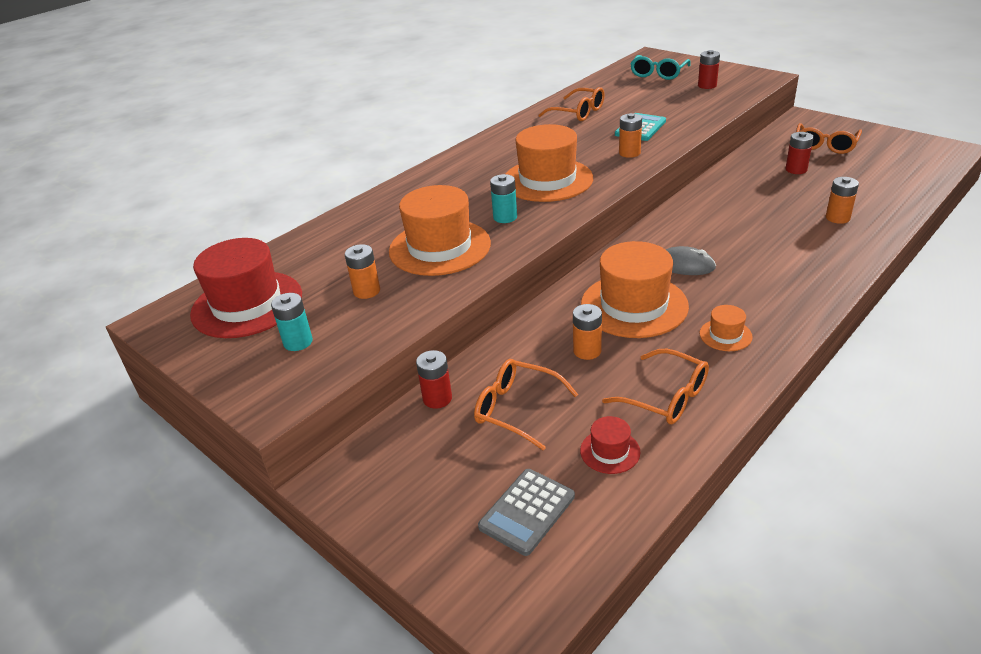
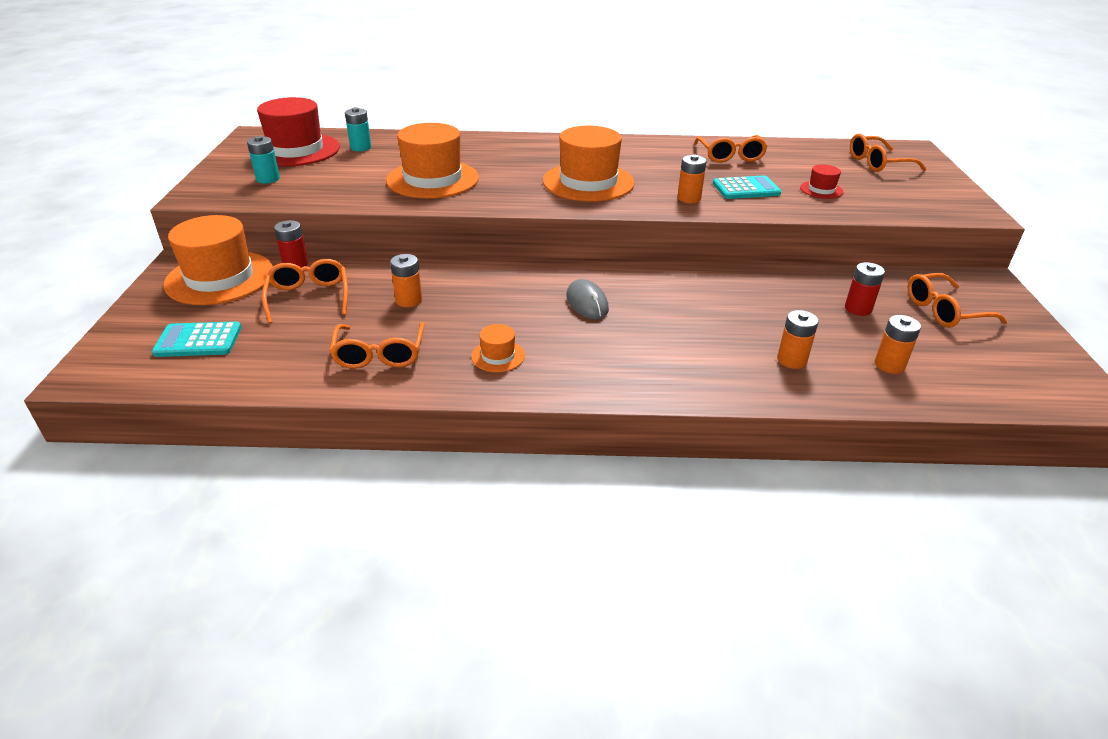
camera: 45 degrees right, 0 degrees up
orange battery [345,244,380,299] -> orange battery moved to [875,315,921,374]
grey calculator [478,469,575,556] -> turquoise calculator [152,322,241,357]
turquoise battery [490,174,517,223] -> turquoise battery moved to [345,107,371,151]
red hat [580,416,640,474] -> red hat moved to [800,164,843,199]
orange hat [581,241,689,338] -> orange hat moved to [164,215,273,305]
turquoise glasses [630,55,691,80] -> orange glasses [850,134,927,172]
red battery [698,50,720,89] -> none

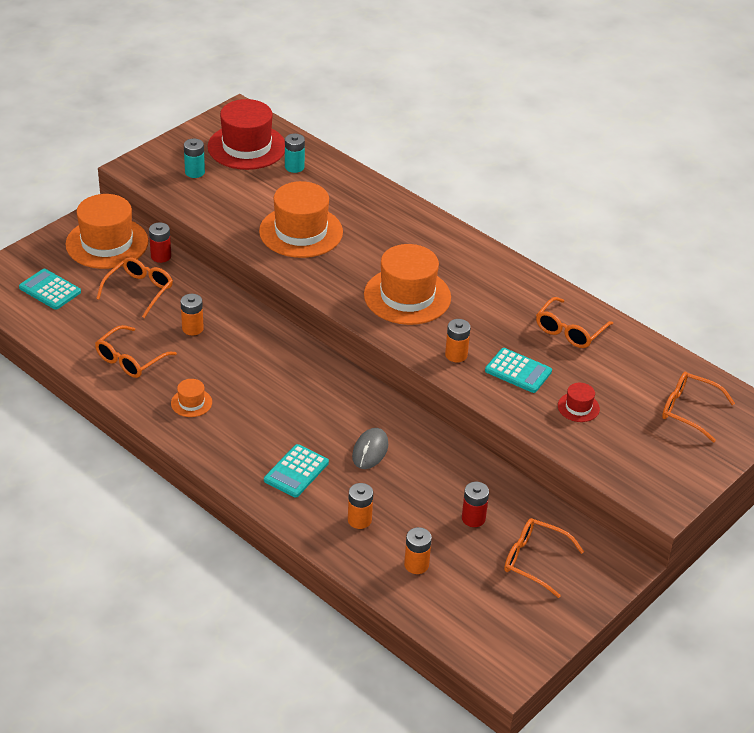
camera: 40 degrees right, 5 degrees up
grey mouse [566,279,609,320] -> grey mouse moved to [352,428,388,469]
none -> turquoise calculator [264,444,329,497]

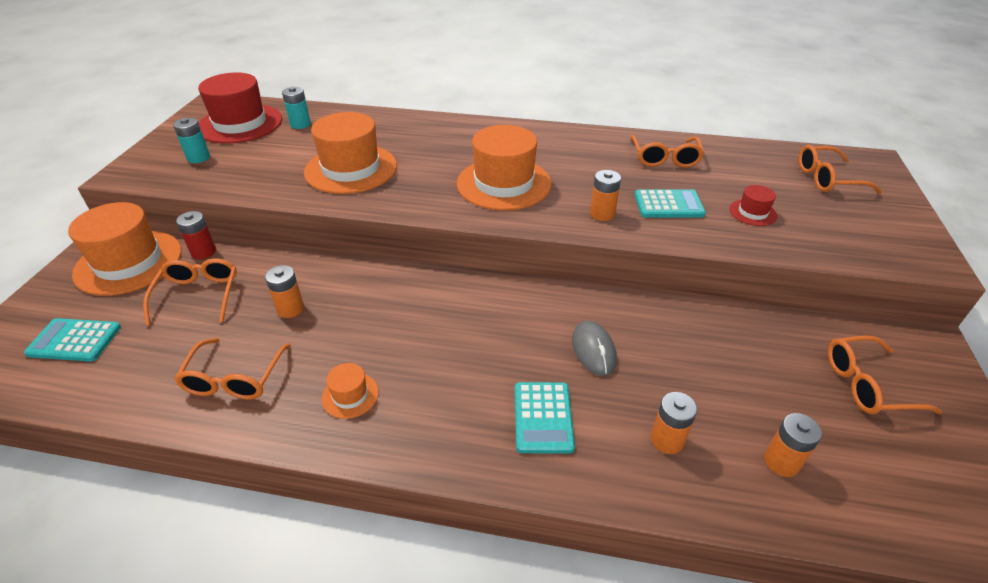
camera: 30 degrees left, 0 degrees up
red battery [462,482,489,527] -> none

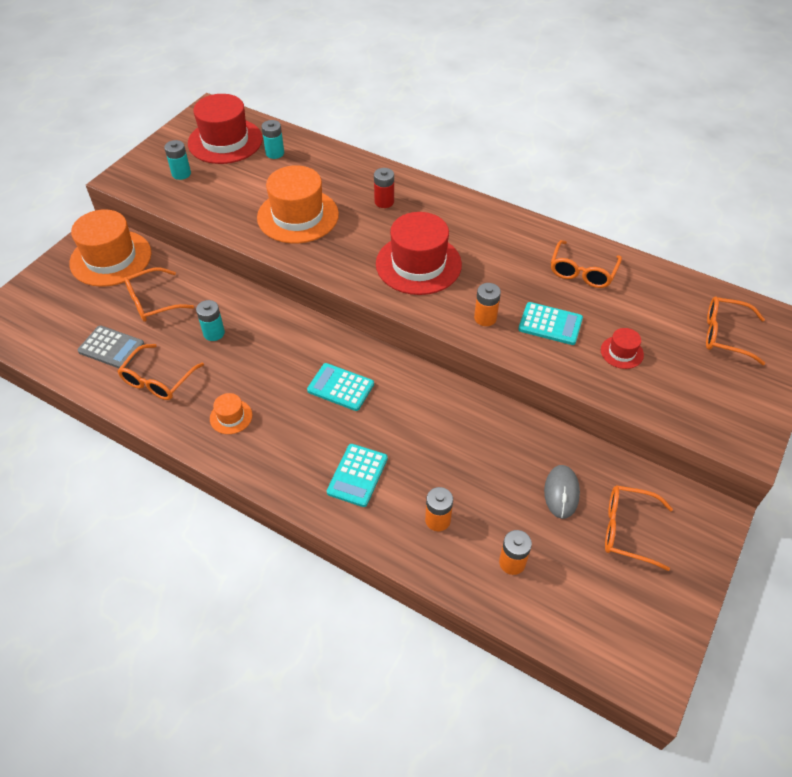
camera: 20 degrees right, 10 degrees up
turquoise calculator [24,318,121,362] -> turquoise calculator moved to [307,363,374,411]
orange glasses [143,258,237,326] -> orange glasses turned 135 degrees counterclockwise [124,268,194,322]
red battery [176,211,216,259] -> red battery moved to [374,168,394,208]
orange battery [265,265,304,318] -> turquoise battery [196,300,225,341]
orange hat [457,125,552,210] -> red hat [376,212,462,295]
grey mouse [572,321,617,376] -> grey mouse moved to [544,465,580,519]
none -> grey calculator [77,325,144,368]

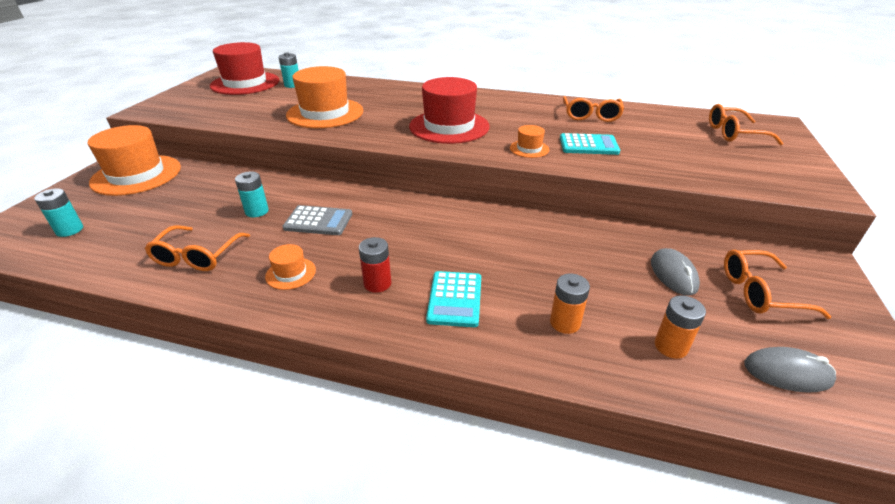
camera: 15 degrees left, 15 degrees down
grey calculator [77,325,144,368] -> grey calculator moved to [283,205,352,235]
orange glasses [124,268,194,322] -> none
turquoise battery [164,140,191,180] -> turquoise battery moved to [34,188,83,237]
turquoise calculator [307,363,374,411] -> none
red battery [374,168,394,208] -> red battery moved to [359,237,391,293]
orange battery [474,283,501,326] -> orange hat [510,125,549,158]
red hat [601,328,644,369] -> none
none -> grey mouse [744,347,836,393]

